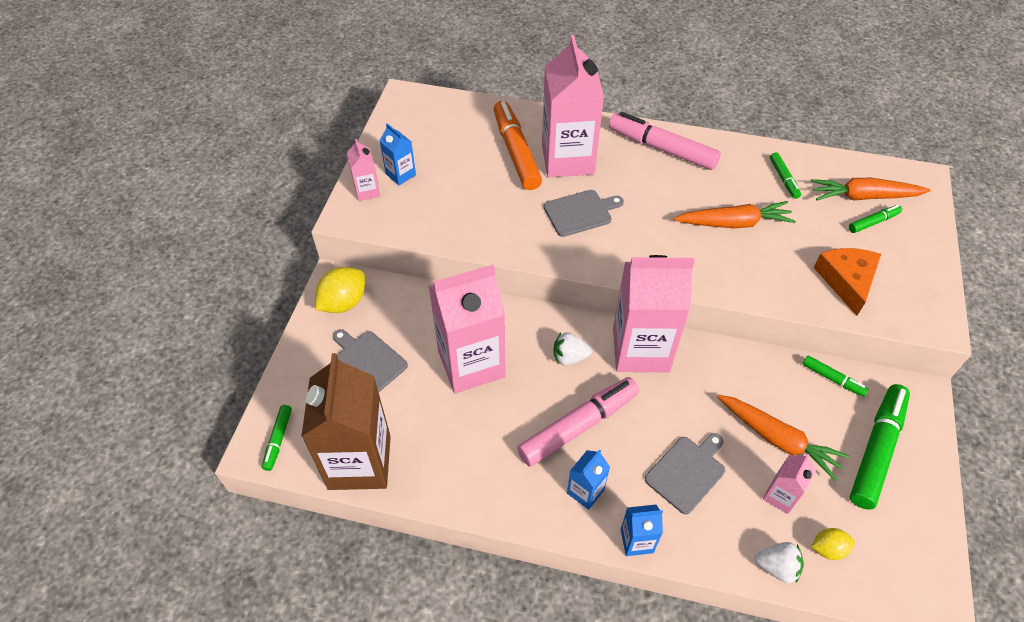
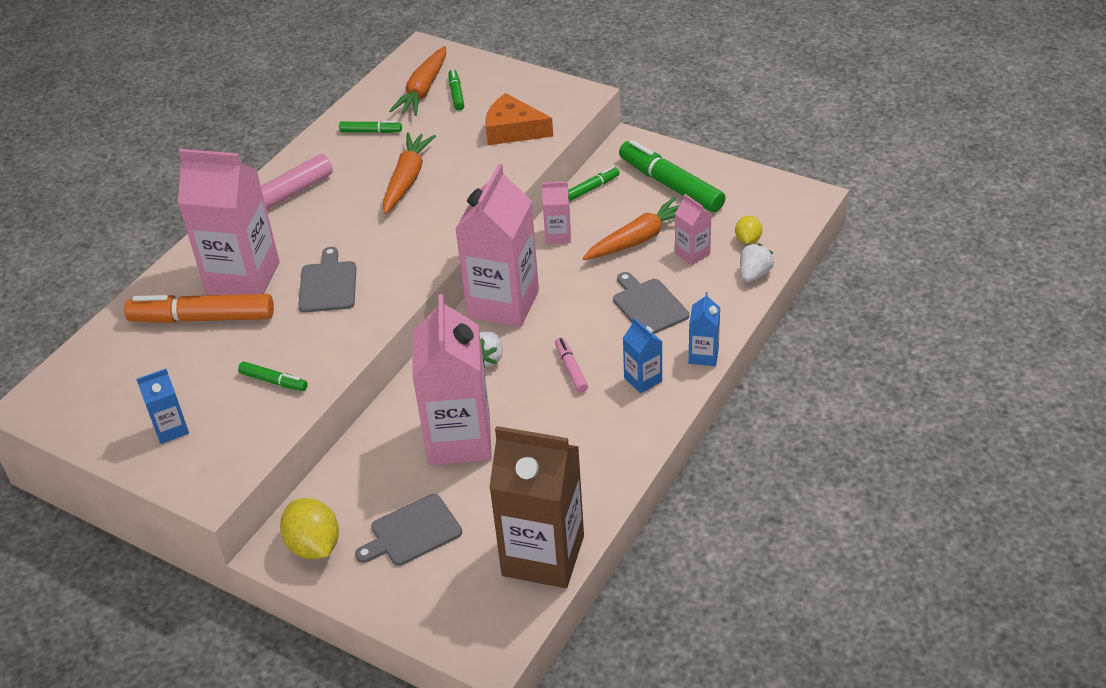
camera: 70 degrees left, 10 degrees down
green marker [262,405,292,471] -> green marker moved to [238,362,308,391]
pink carton [347,138,380,201] -> pink carton moved to [542,182,571,244]
pink marker [517,377,639,467] -> pink marker [555,338,588,393], size x0.49

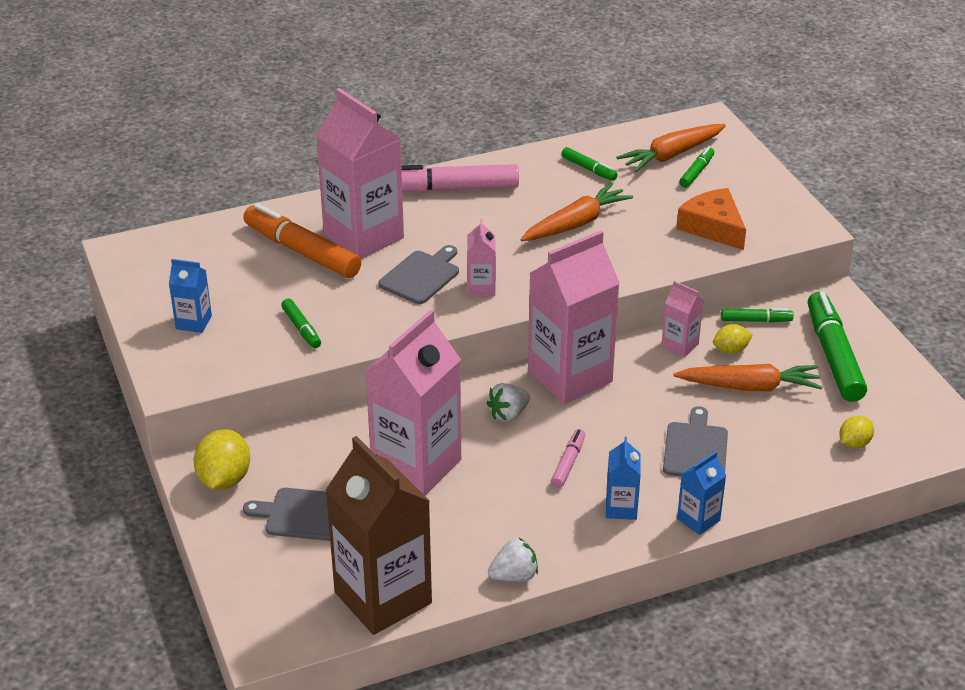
camera: 35 degrees right, 5 degrees down
pink carton [675,194,711,265] -> pink carton moved to [467,219,496,297]
white strawberry [740,244,774,282] -> white strawberry moved to [488,538,538,581]
none -> yellow lemon [713,324,753,354]

